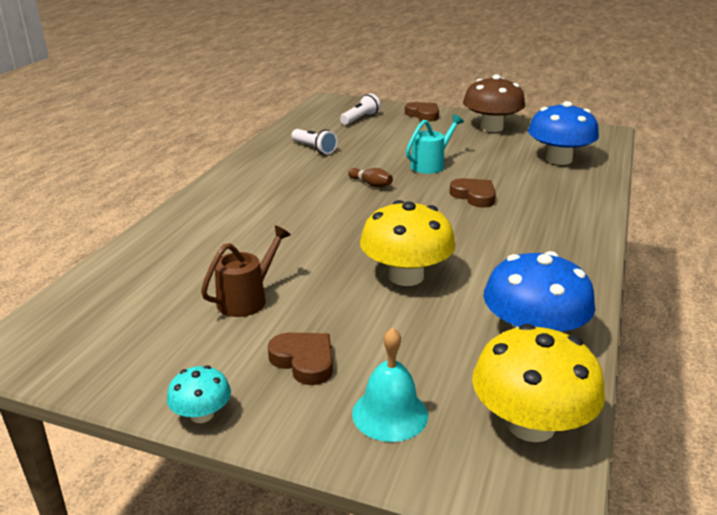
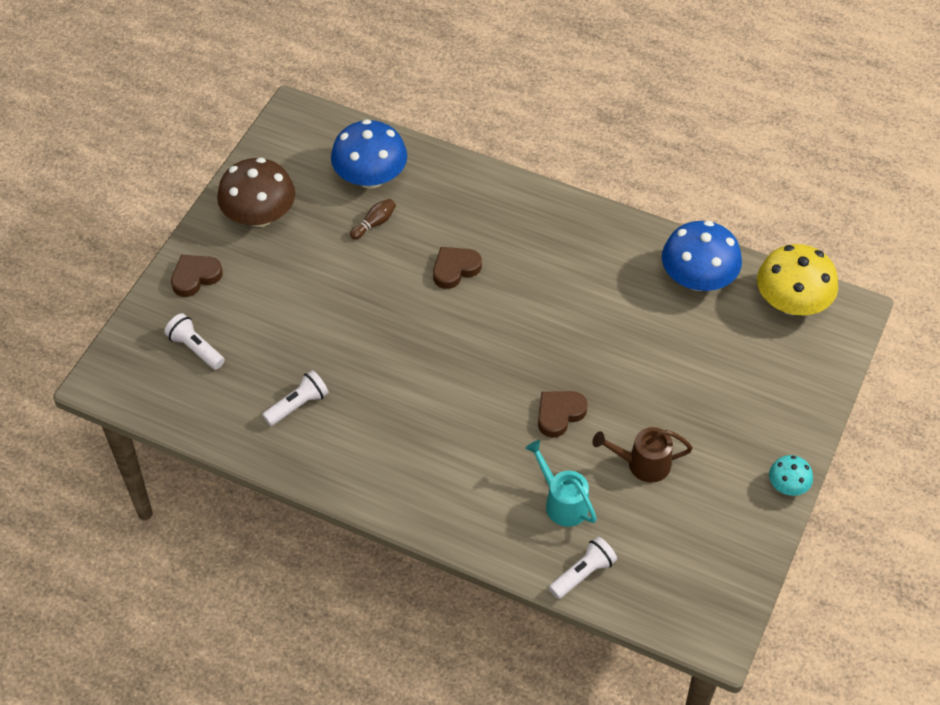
camera: 85 degrees left, 25 degrees up
brown watering can [201,225,291,317] -> brown watering can turned 45 degrees counterclockwise [592,427,693,483]
brown heart [268,333,333,385] -> brown heart moved to [538,391,588,438]
brown bowling pin [348,168,393,187] -> brown bowling pin moved to [350,199,396,239]
turquoise bell [352,327,428,442] -> none
yellow mushroom [360,200,456,286] -> none
turquoise watering can [406,114,464,174] -> turquoise watering can moved to [525,440,597,527]
none -> white flashlight [549,536,617,599]

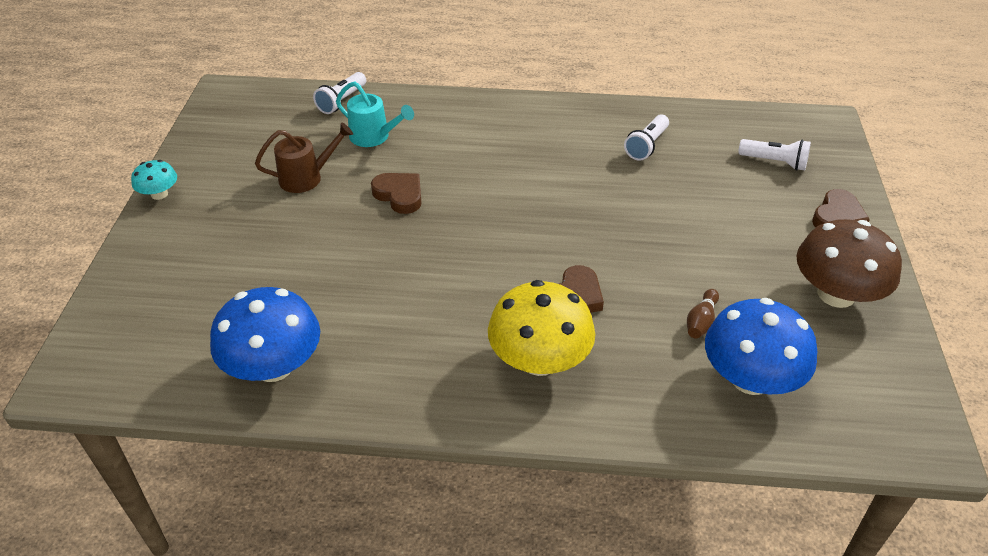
camera: 160 degrees right, 10 degrees down
brown heart [538,391,588,438] -> brown heart turned 75 degrees counterclockwise [371,173,422,214]
yellow mushroom [757,244,838,316] -> yellow mushroom moved to [488,280,595,376]

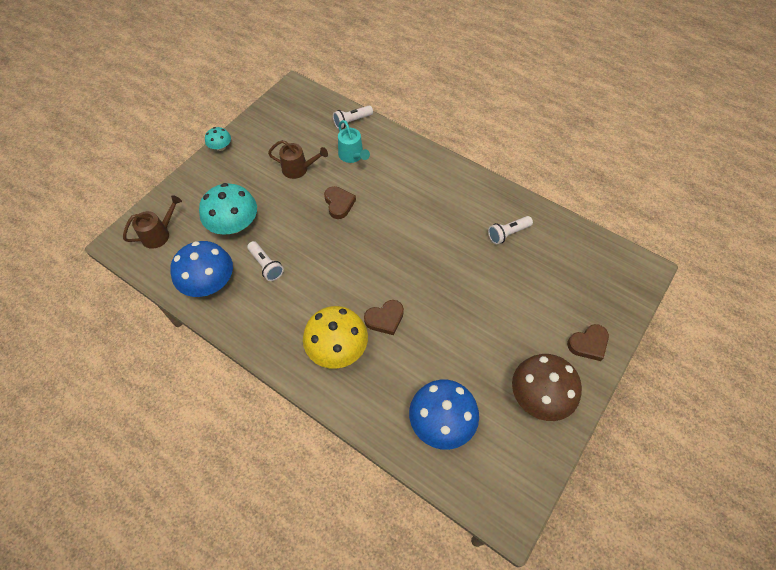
camera: 30 degrees right, 15 degrees up
brown bowling pin [687,289,719,339] -> none
white flashlight [738,139,811,171] -> white flashlight moved to [247,241,284,281]
none -> brown watering can [123,195,182,249]
none -> turquoise mushroom [199,183,257,235]

